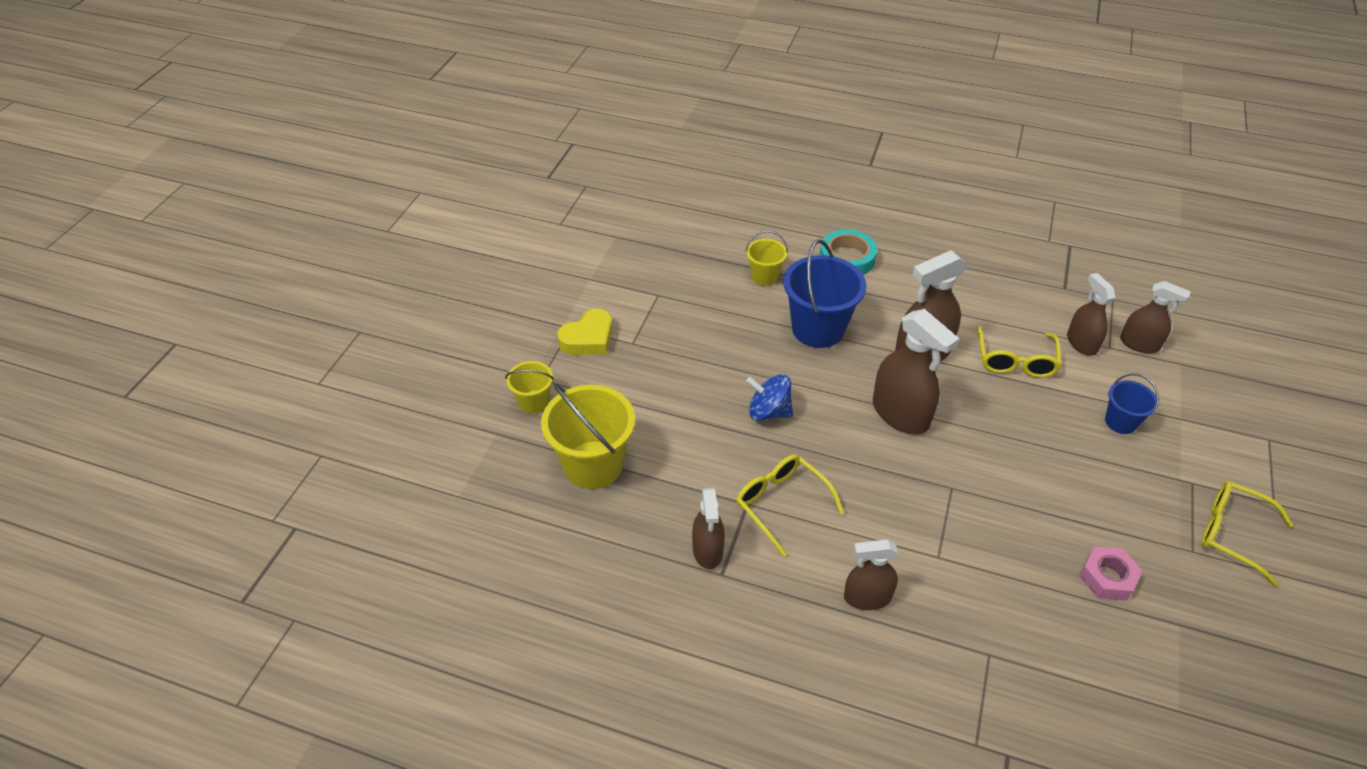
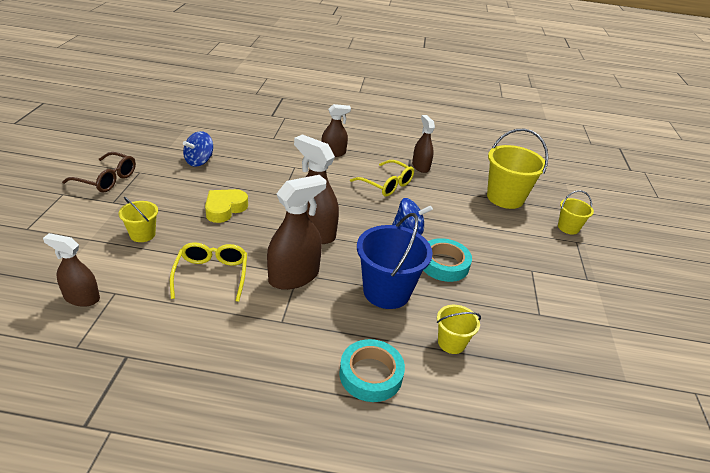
camera: 165 degrees right, 10 degrees down
yellow heart [557,309,613,355] -> yellow heart moved to [205,189,248,223]
brown spray bottle [1067,273,1116,356] -> none
pink nut [1079,546,1142,601] -> blue spinning top [183,131,213,167]
blue bucket [1105,373,1159,434] -> yellow bucket [119,197,158,242]
yellow glasses [1201,481,1293,586] -> brown glasses [62,152,136,193]
none -> turquoise tape [423,238,472,282]

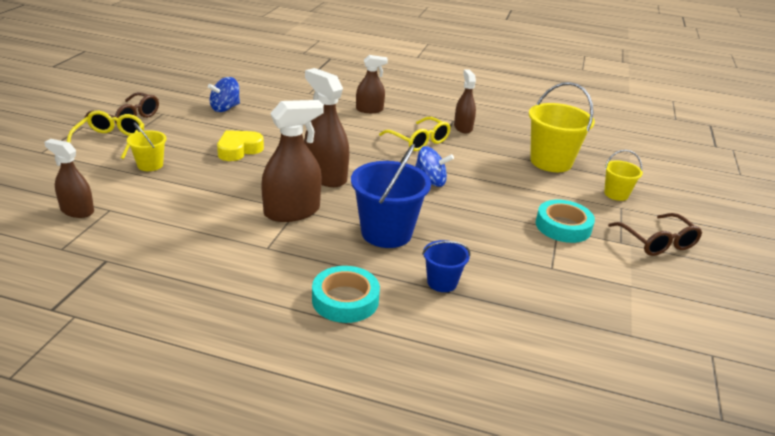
camera: 10 degrees right, 5 degrees down
yellow glasses [170,242,247,302] -> yellow glasses moved to [67,111,144,159]
turquoise tape [423,238,472,282] -> turquoise tape moved to [536,200,595,243]
yellow bucket [437,305,481,354] -> blue bucket [422,240,471,292]
none -> brown glasses [608,213,702,256]

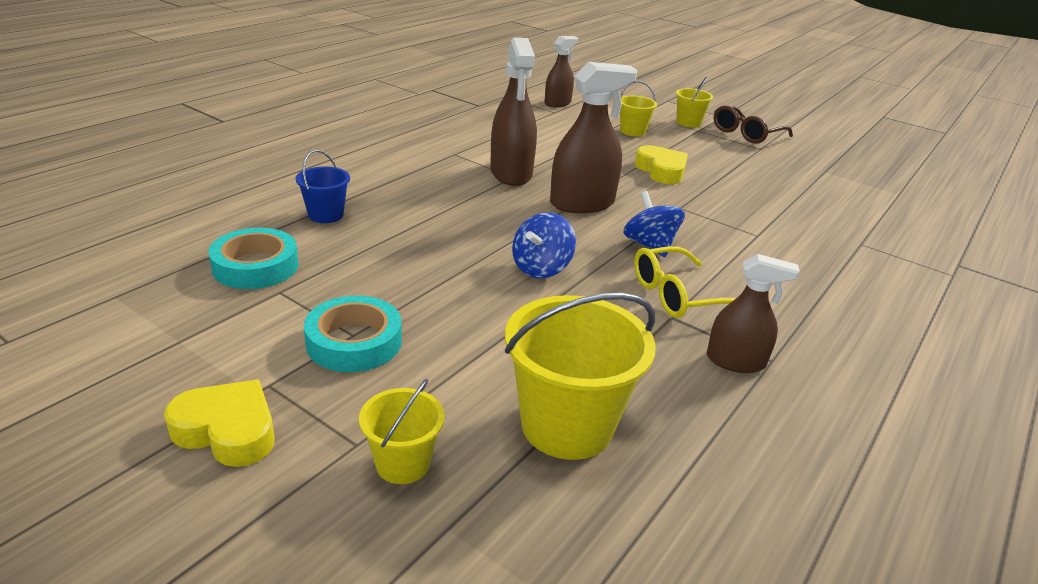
camera: 110 degrees right, 0 degrees up
yellow glasses [67,111,144,159] -> yellow bucket [676,77,713,127]
blue spinning top [208,77,240,112] -> blue spinning top moved to [623,191,685,257]
turquoise tape [312,266,380,323] -> turquoise tape moved to [208,228,299,289]
blue bucket [351,144,431,248] -> none
brown spray bottle [356,55,388,113] -> none
brown glasses [608,213,702,256] -> yellow heart [164,380,275,467]

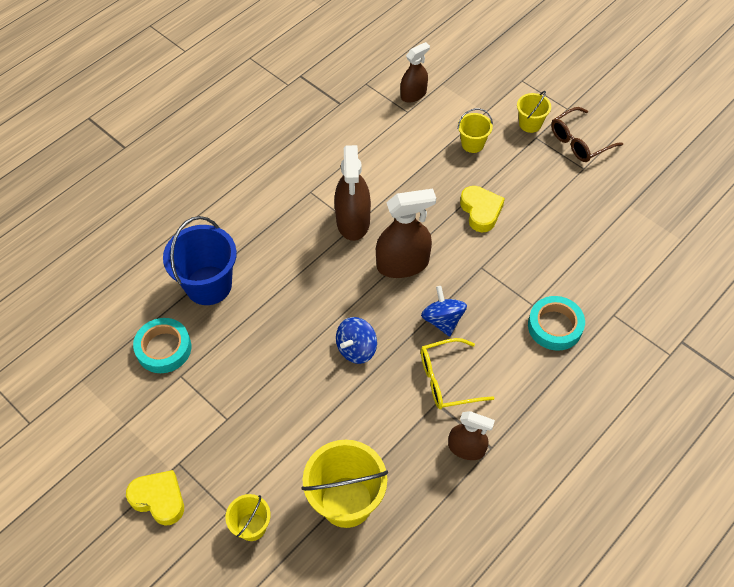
camera: 10 degrees right, 25 degrees up
blue bucket [295,150,350,223] -> blue bucket [163,216,237,305], size x1.86
turquoise tape [304,295,402,372] -> turquoise tape moved to [528,296,585,351]

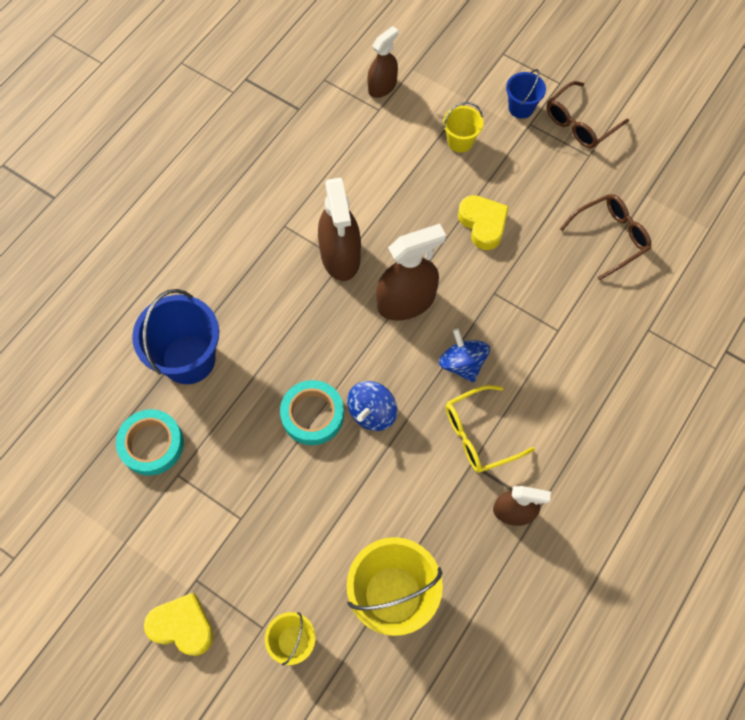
camera: 10 degrees left, 10 degrees up
yellow bucket [517,91,551,133] -> blue bucket [506,69,546,119]
turquoise tape [528,296,585,351] -> turquoise tape moved to [280,380,344,445]
none -> brown glasses [560,194,651,281]

